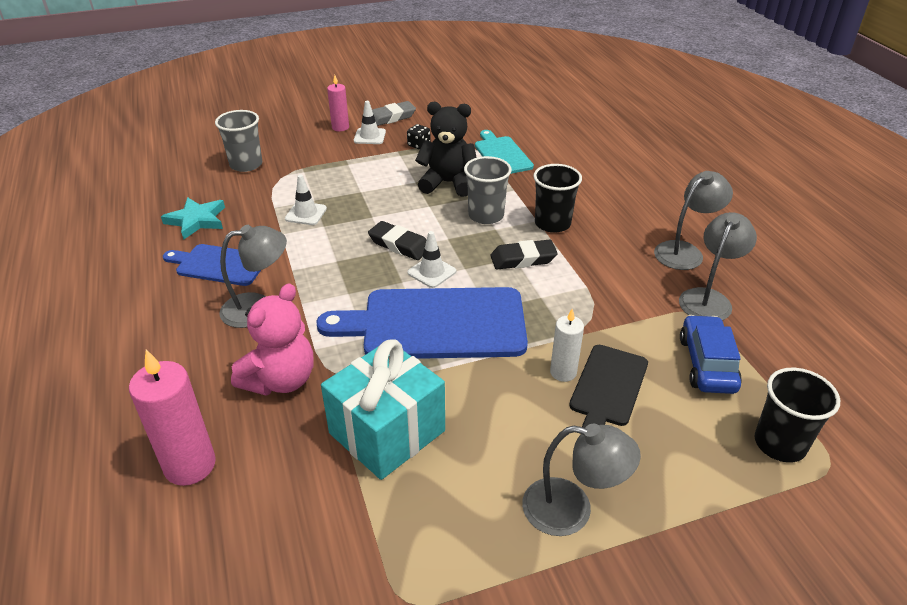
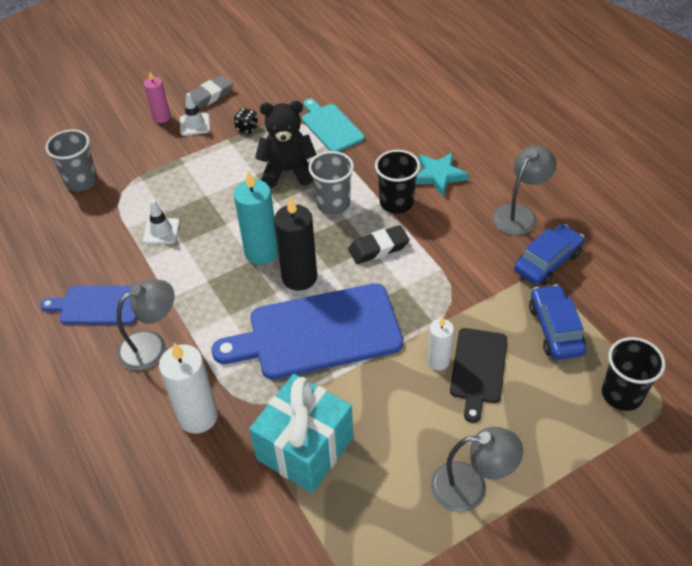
camera: 10 degrees left, 10 degrees up
pink candle [129,350,216,486] -> none
turquoise star [161,197,225,240] -> turquoise star moved to [416,152,469,196]
pink teddy bear [231,283,313,396] -> white candle [159,342,218,434]
black eraser [368,221,426,260] -> turquoise candle [234,171,278,265]
white traffic cone [408,231,456,288] -> black candle [274,197,317,291]
grey lamp [679,212,757,320] -> blue car [514,224,584,286]

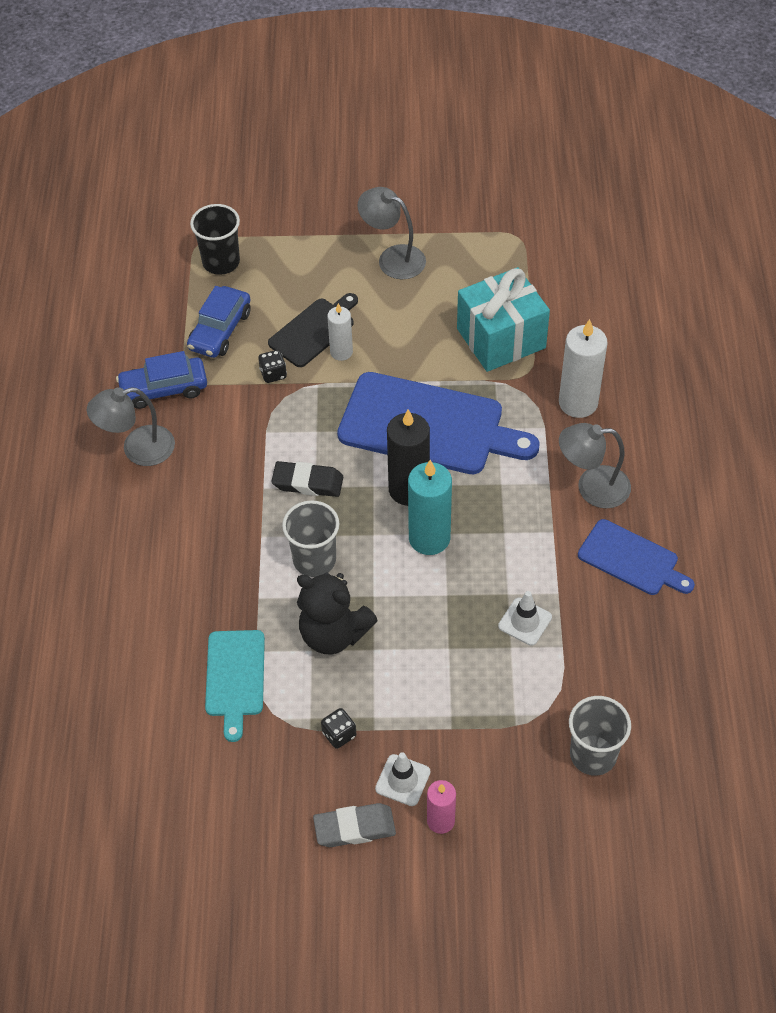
camera: 150 degrees left, 5 degrees up
black cup [375,150,420,214] -> none
turquoise star [416,152,469,196] -> none
none -> black dice [258,350,287,383]

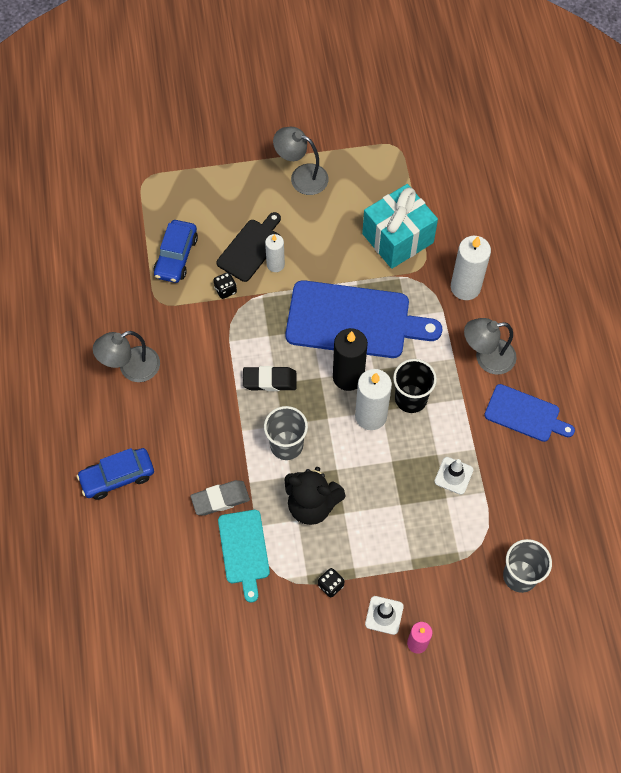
camera: 10 degrees left, 10 degrees up
blue car [116,351,207,409] -> blue car moved to [77,448,154,500]
black cup [190,204,240,275] -> black cup moved to [393,359,437,413]
grey eraser [313,803,396,847] -> grey eraser moved to [190,480,250,516]
turquoise candle [408,460,452,555] -> white candle [355,369,392,430]

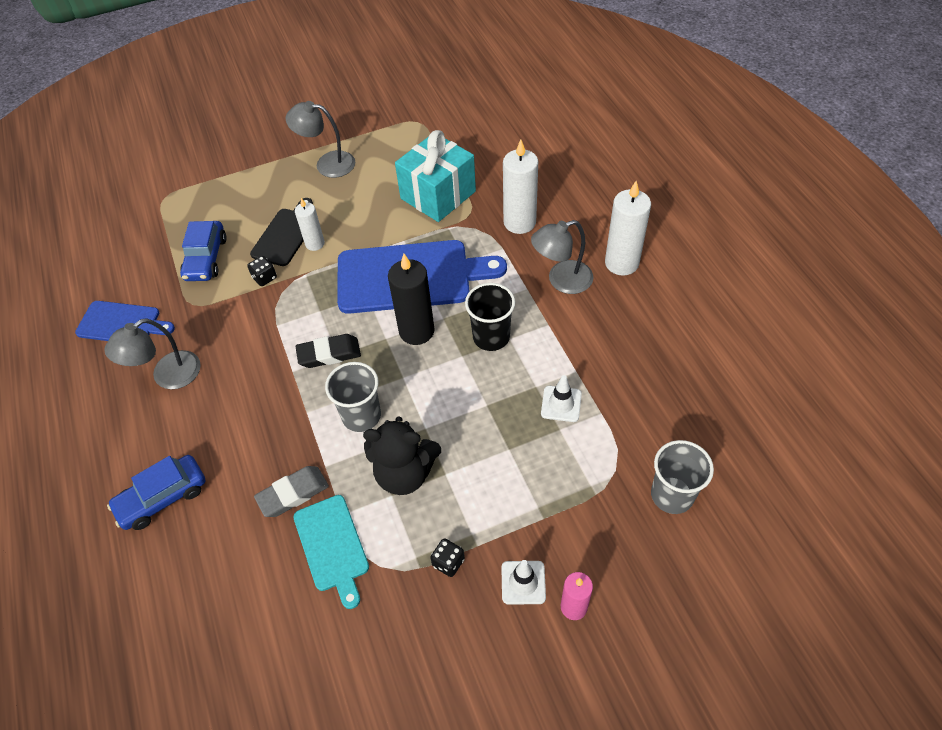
camera: 10 degrees left, 10 degrees down
white candle [355,369,392,430] -> white candle moved to [605,181,651,276]
blue cutting board [484,384,575,442] -> blue cutting board moved to [75,301,175,341]

